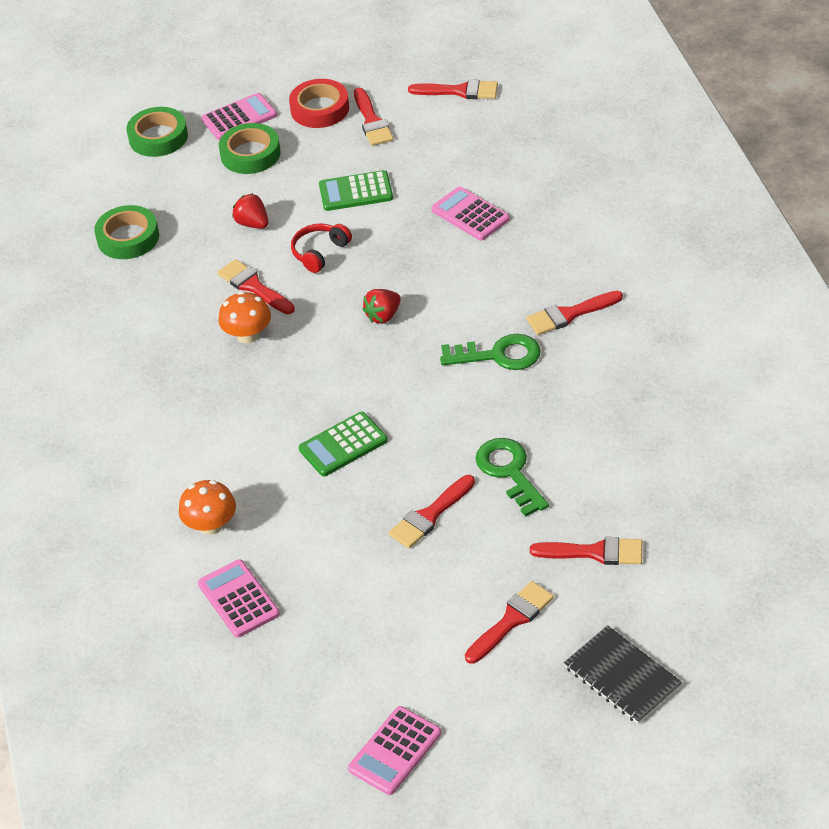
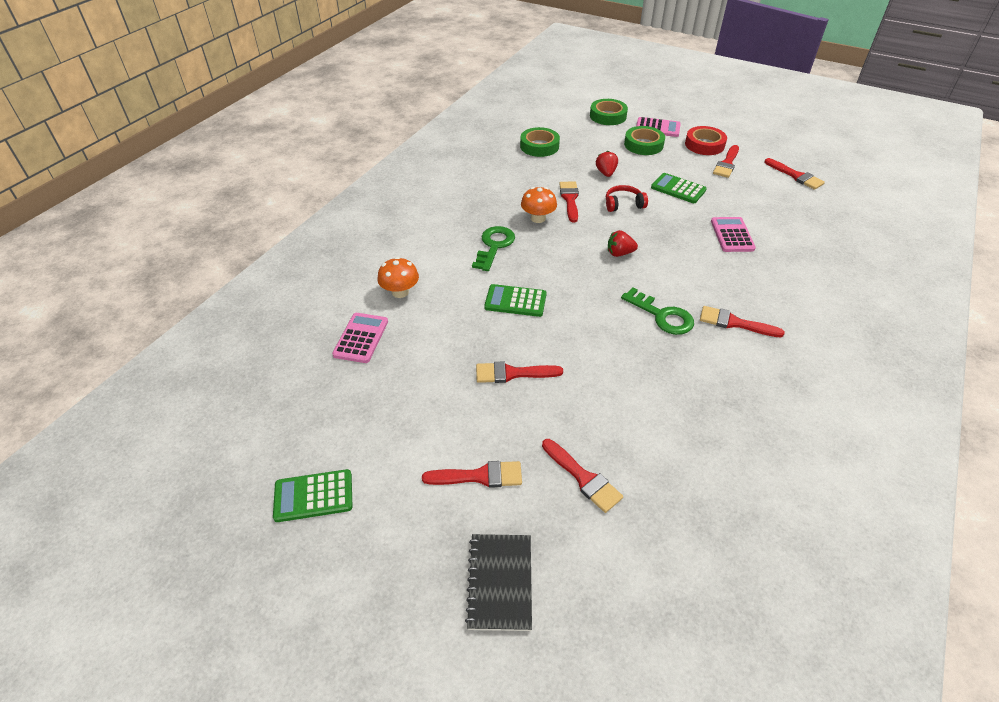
camera: 40 degrees right, 0 degrees up
pink calculator [348,706,441,795] -> green calculator [273,469,353,522]
green key [475,438,549,517] -> green key moved to [472,226,515,271]

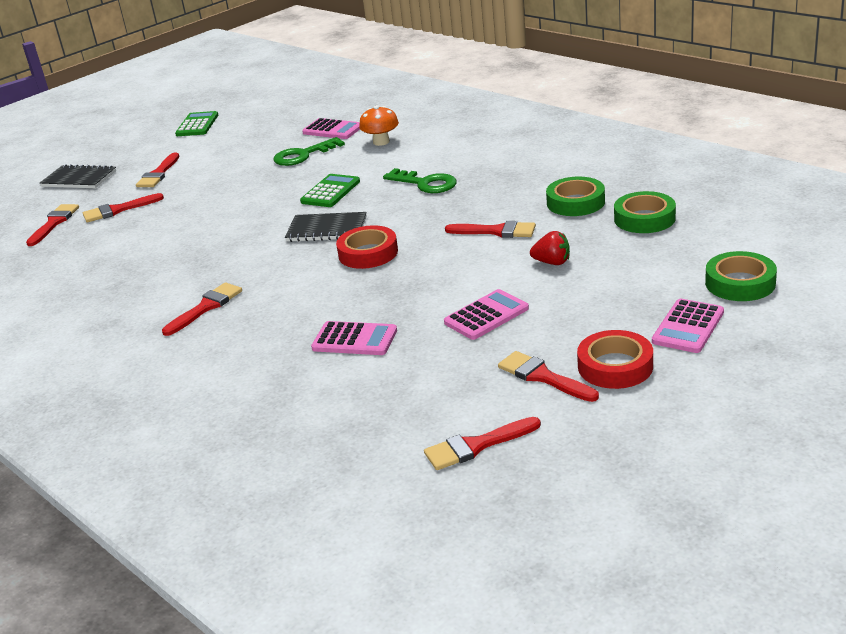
camera: 110 degrees right, 15 degrees down
red brush [476,362,563,383] -> red brush moved to [26,204,79,246]
orange mushroom [521,187,557,223] -> none
red headphones [606,185,648,212] -> none
red strawberry [608,230,638,257] -> red tape [336,225,398,269]
green key [621,287,694,335] -> green key moved to [274,137,345,166]
green tape [624,126,665,155] -> green tape moved to [546,176,605,216]
green calculator [651,173,707,203] -> pink calculator [444,289,529,340]
none -> black notebook [285,212,367,242]

